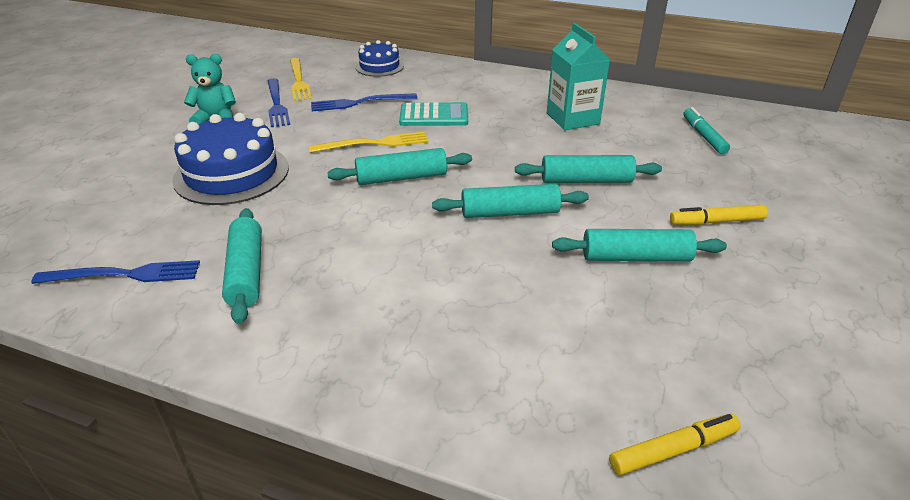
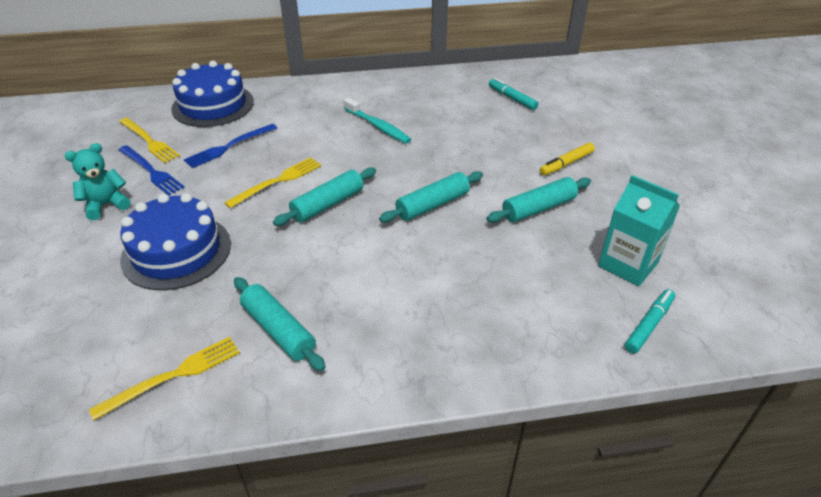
camera: 30 degrees left, 5 degrees up
blue fork [31,260,200,284] -> yellow fork [89,337,240,420]
blue cake [355,40,404,77] -> blue cake [171,61,254,127], size x1.73
turquoise calculator [399,102,468,126] -> none
turquoise rolling pin [515,155,662,183] -> none
turquoise carton [547,23,610,130] -> turquoise carton moved to [598,175,680,286]
yellow marker [609,414,741,475] -> turquoise marker [625,289,675,354]
none -> turquoise toothbrush [344,97,411,144]

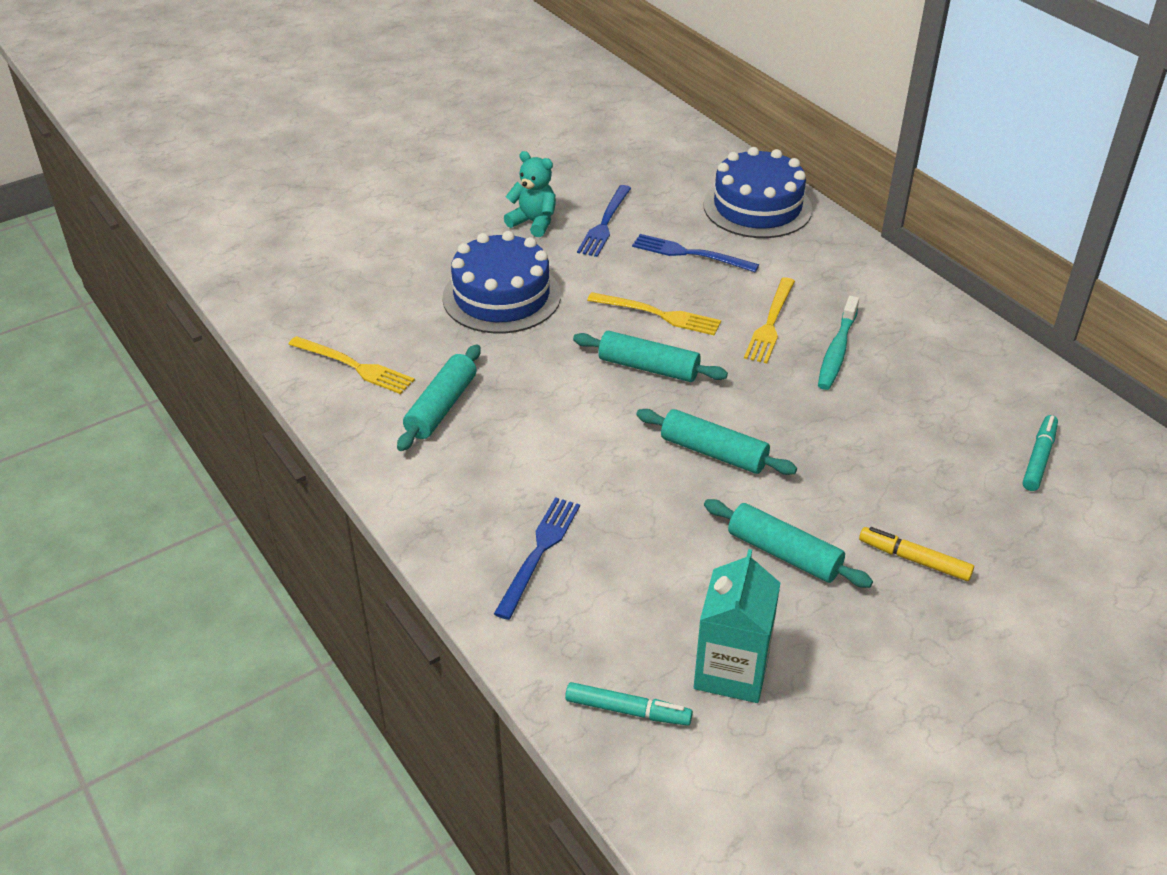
camera: 65 degrees right, 0 degrees up
yellow fork [119,118,180,163] -> yellow fork moved to [744,277,795,363]
none -> blue fork [494,497,580,620]

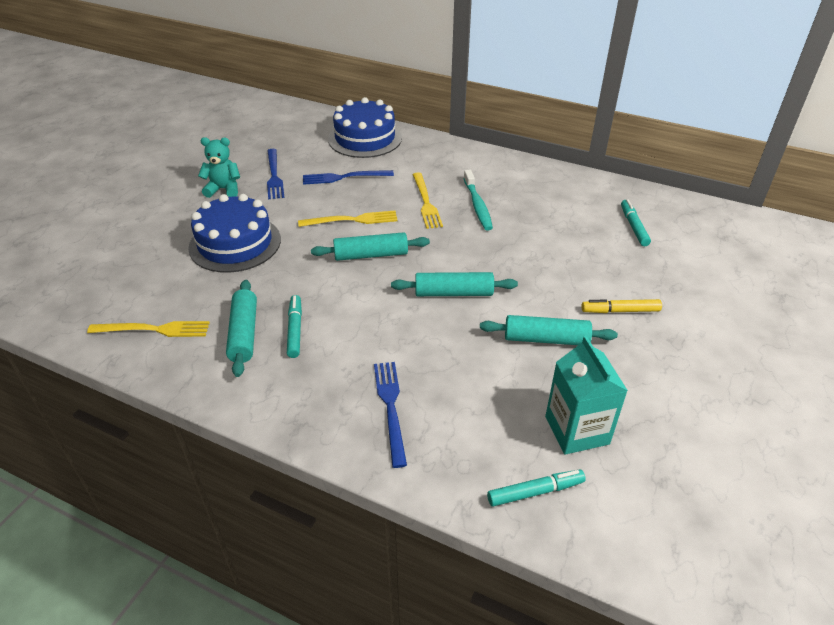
camera: 30 degrees left, 0 degrees up
none -> turquoise marker [287,295,302,358]

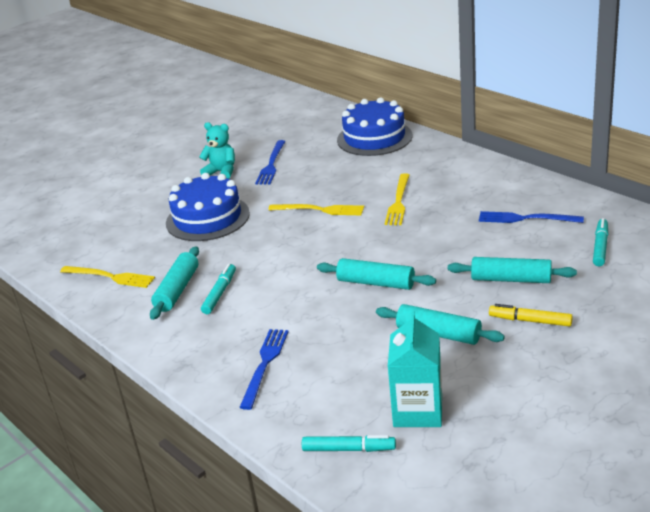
camera: 25 degrees right, 10 degrees down
blue fork [303,170,394,185] -> blue fork moved to [479,211,584,223]
turquoise rolling pin [311,232,430,261] -> turquoise rolling pin moved to [448,257,577,283]
turquoise toothbrush [464,170,493,231] -> none

